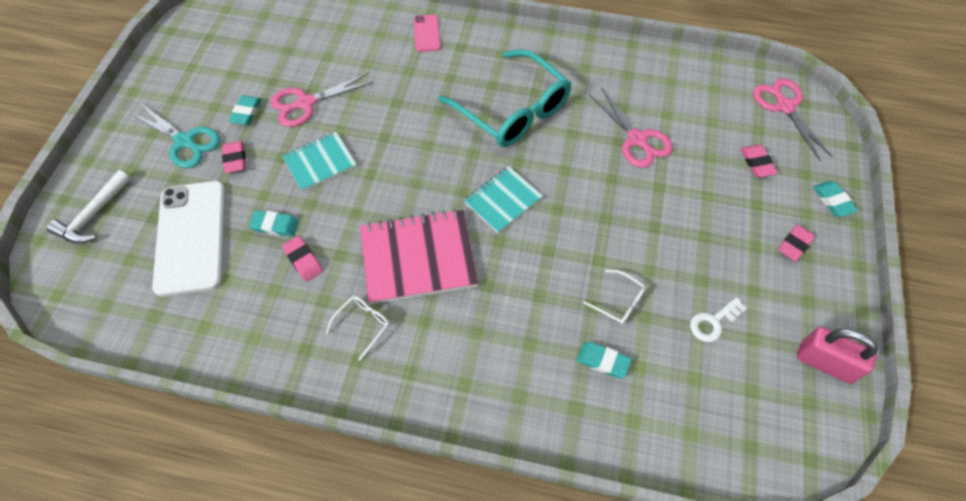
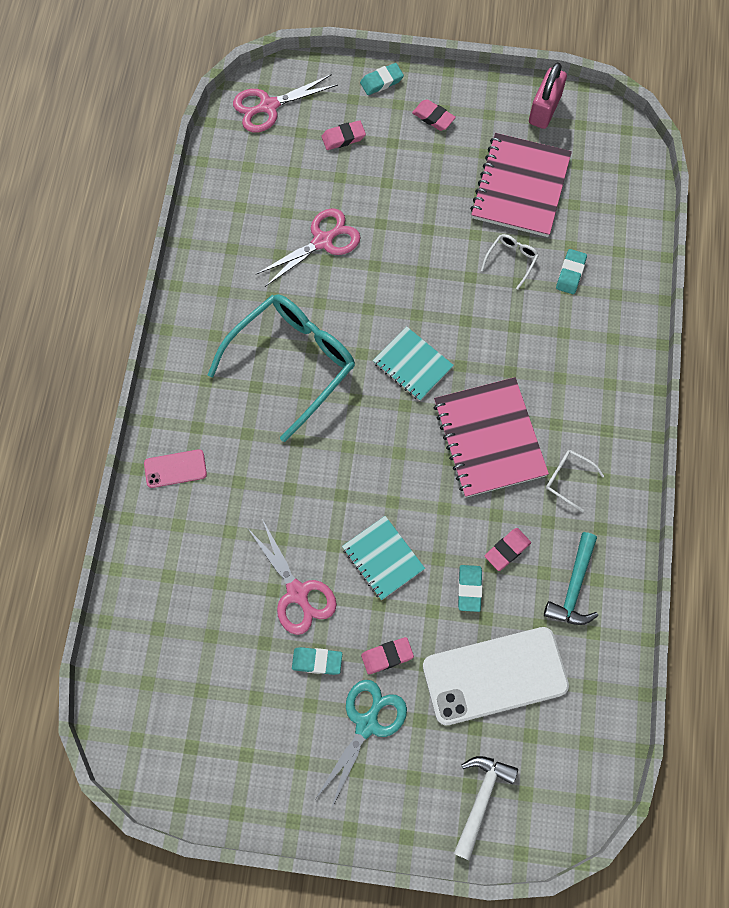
camera: 95 degrees left, 10 degrees up
white hammer [47,170,131,244] -> white hammer turned 90 degrees counterclockwise [454,756,518,861]
white key [690,297,747,342] -> pink notebook [470,133,572,237]
none -> turquoise hammer [544,532,598,625]

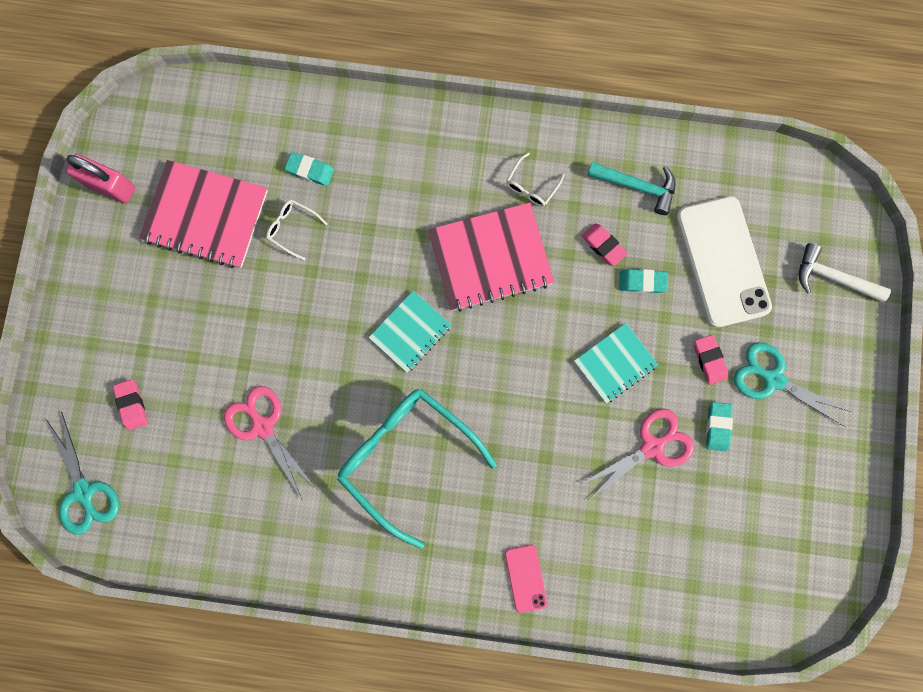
camera: 90 degrees left, 10 degrees up
pink scissors [233,74,338,132] -> turquoise scissors [46,412,119,535]
turquoise eraser [360,63,404,95] -> none
pink eraser [412,99,456,131] -> none

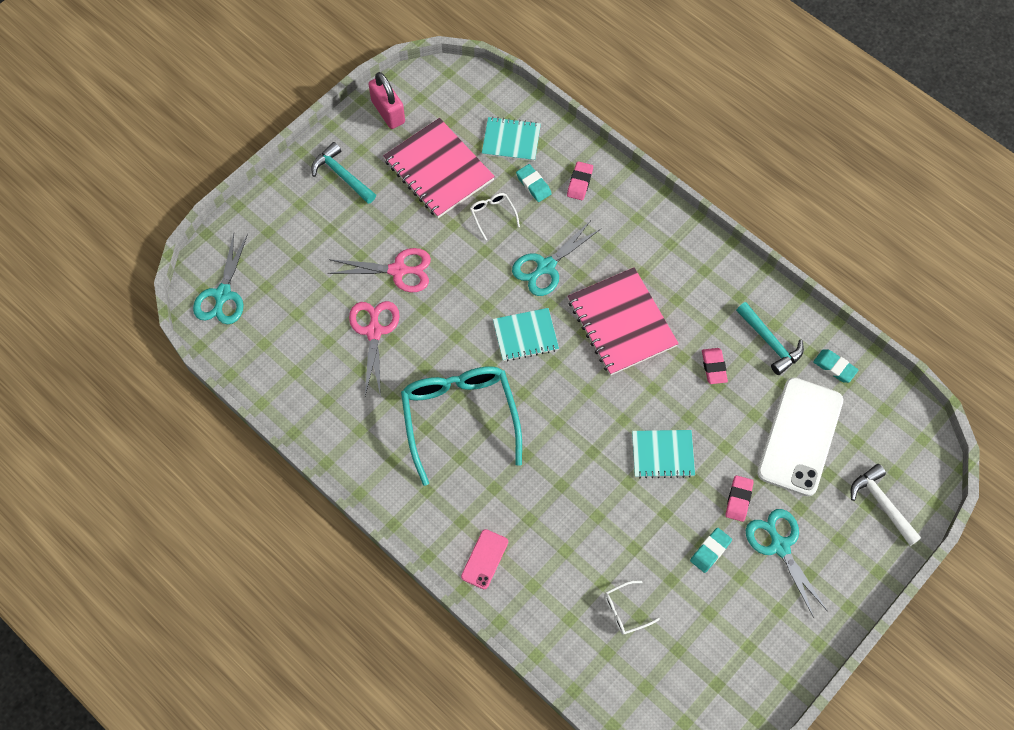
camera: 35 degrees right, 15 degrees down
pink eraser [113,379,148,430] -> pink eraser moved to [567,161,593,200]
pink notebook [428,203,554,312] -> pink notebook turned 45 degrees clockwise [568,267,679,376]
white glasses [506,152,565,207] -> white glasses moved to [605,581,660,635]
pink scissors [580,409,694,500] -> pink scissors moved to [328,248,431,292]
turquoise eraser [619,269,668,293] -> turquoise eraser moved to [813,349,859,383]
none -> turquoise hammer [311,142,376,204]
none -> turquoise notebook [482,117,541,161]
none -> turquoise scissors [512,220,602,296]

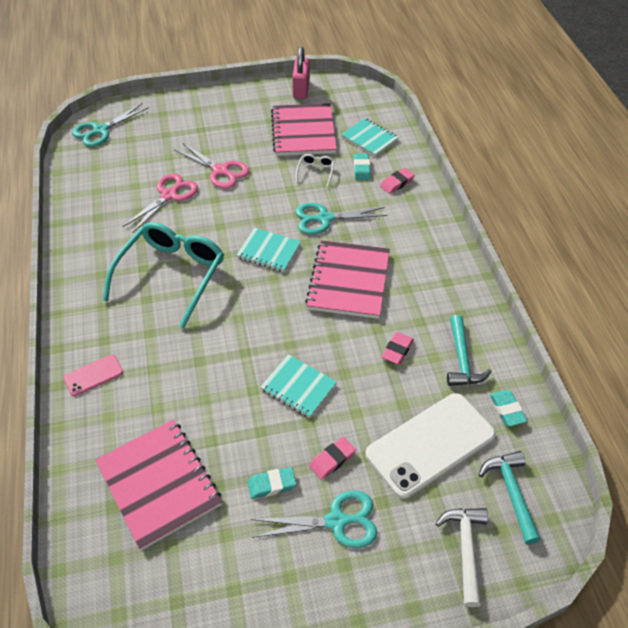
camera: 35 degrees right, 15 degrees down
turquoise hammer [311,142,376,204] -> turquoise hammer moved to [479,451,541,544]
white glasses [605,581,660,635] -> pink notebook [95,419,222,550]
turquoise scissors [746,509,827,618] -> turquoise scissors turned 75 degrees clockwise [251,490,377,548]

